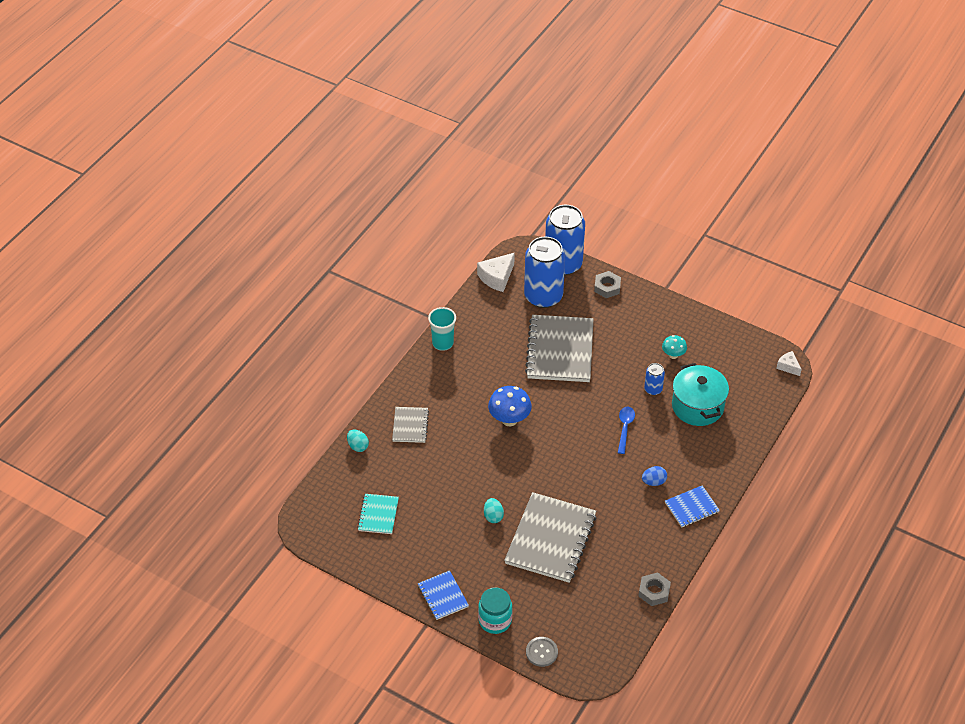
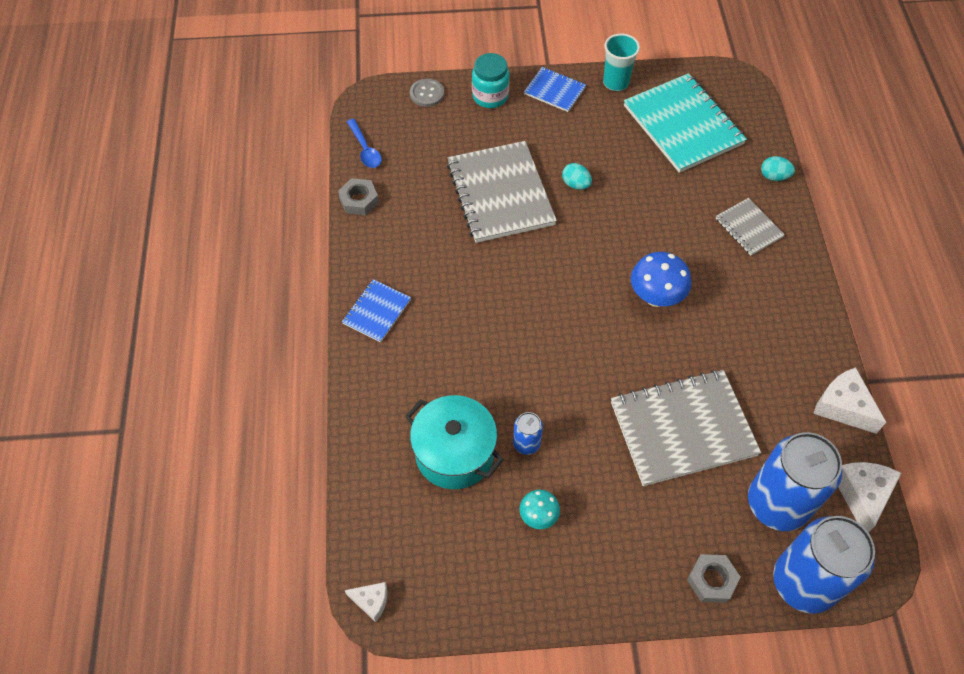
camera: 145 degrees right, 10 degrees up
turquoise notebook [357,494,399,534] -> turquoise notebook [624,73,747,173], size x1.97
turquoise cup [428,307,456,351] -> turquoise cup moved to [603,33,640,91]
grey notebook [525,315,594,382] -> grey notebook turned 75 degrees counterclockwise [611,370,761,486]
blue spoon [618,407,635,454] -> blue spoon moved to [347,119,381,168]
blue egg [642,466,667,486] -> none
none -> white cheese [813,367,886,434]

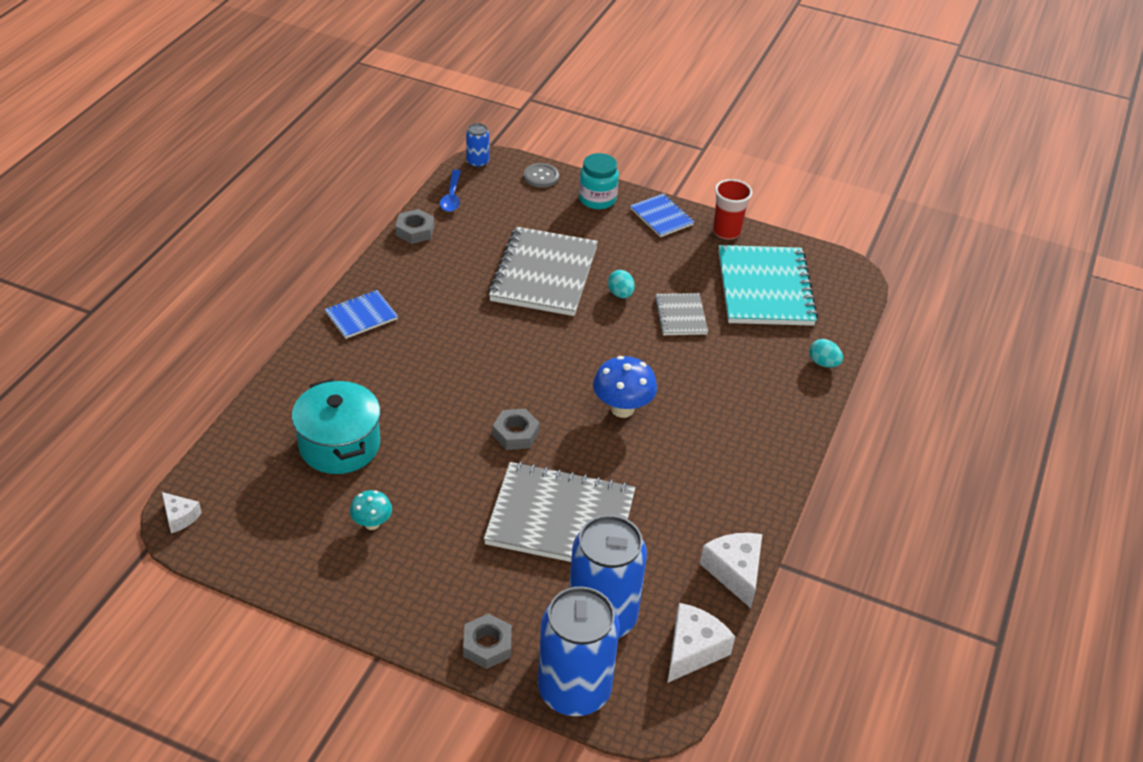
camera: 25 degrees right, 15 degrees down
blue can [513,412,543,455] -> blue can moved to [466,123,489,168]
turquoise cup [603,33,640,91] -> red cup [713,179,752,240]
grey notebook [716,198,785,255] -> grey notebook moved to [655,293,708,335]
none -> grey nut [492,409,540,450]

